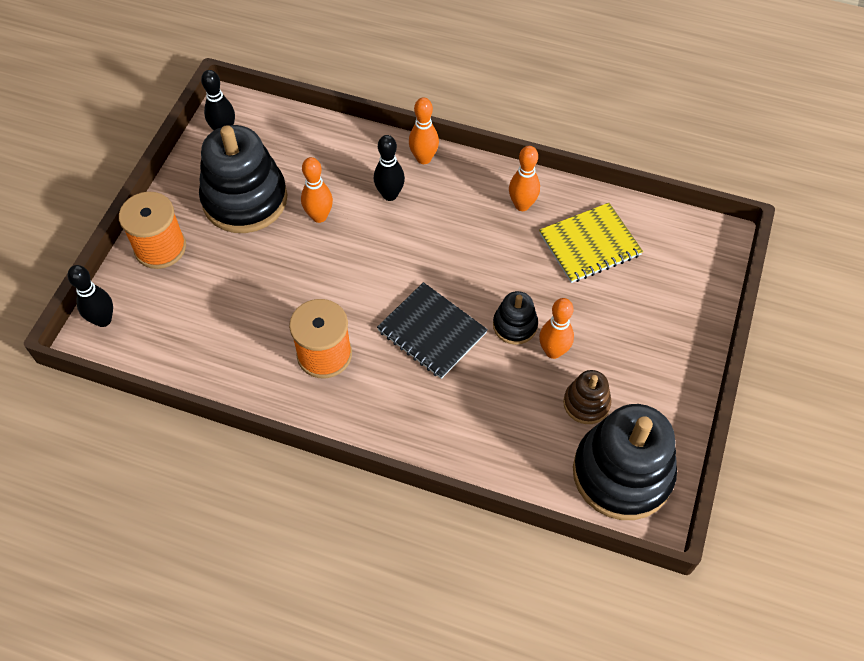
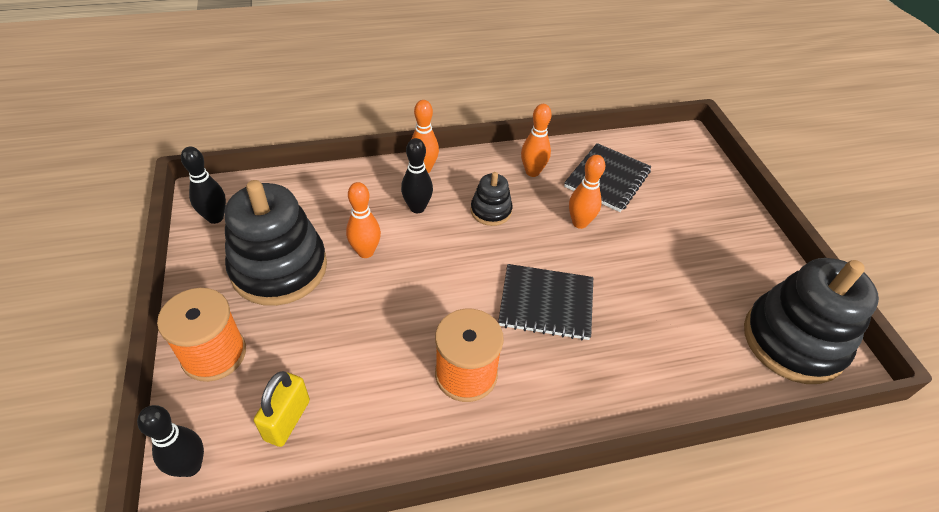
camera: 35 degrees left, 10 degrees down
black stacking toy [493,291,538,345] -> black stacking toy moved to [471,172,513,226]
yellow notebook [539,203,643,283] -> black notebook [564,143,652,212]
orange bowling pin [539,298,574,359] -> orange bowling pin moved to [569,155,605,229]
brown stacking toy [563,370,611,424] -> none
none -> yellow padlock [254,371,310,447]

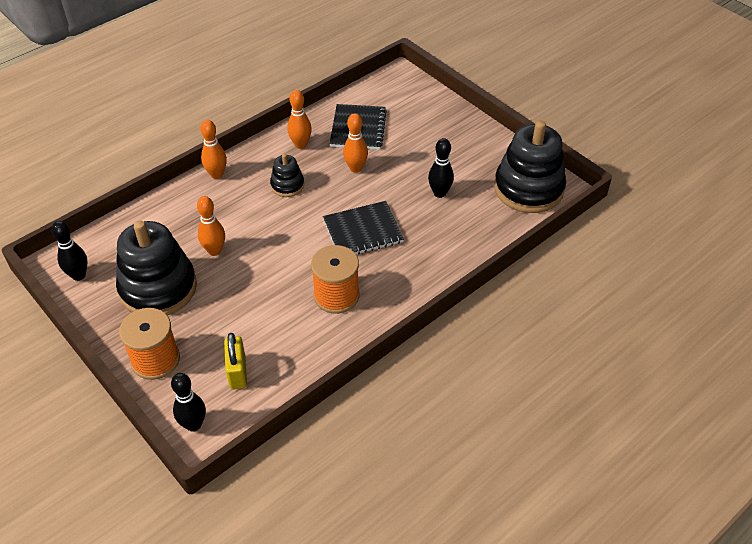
camera: 25 degrees left, 0 degrees up
black bowling pin [401,138,433,213] -> black bowling pin moved to [428,138,454,198]

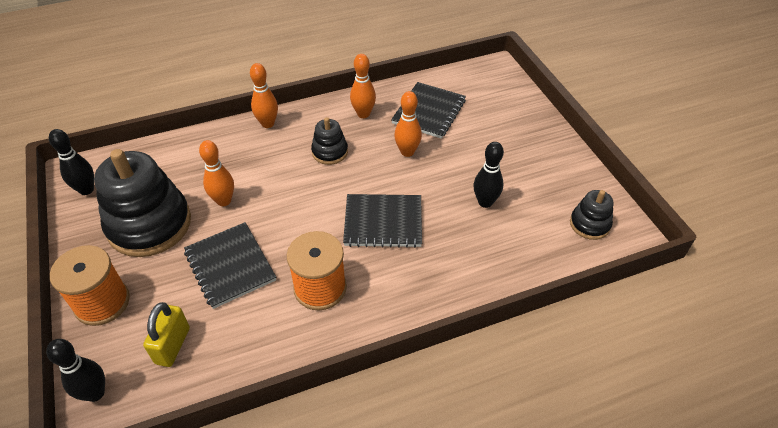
camera: 20 degrees right, 0 degrees up
black stacking toy [494,121,566,213] -> black stacking toy [570,190,613,240], size x0.49
none -> black notebook [184,222,276,309]

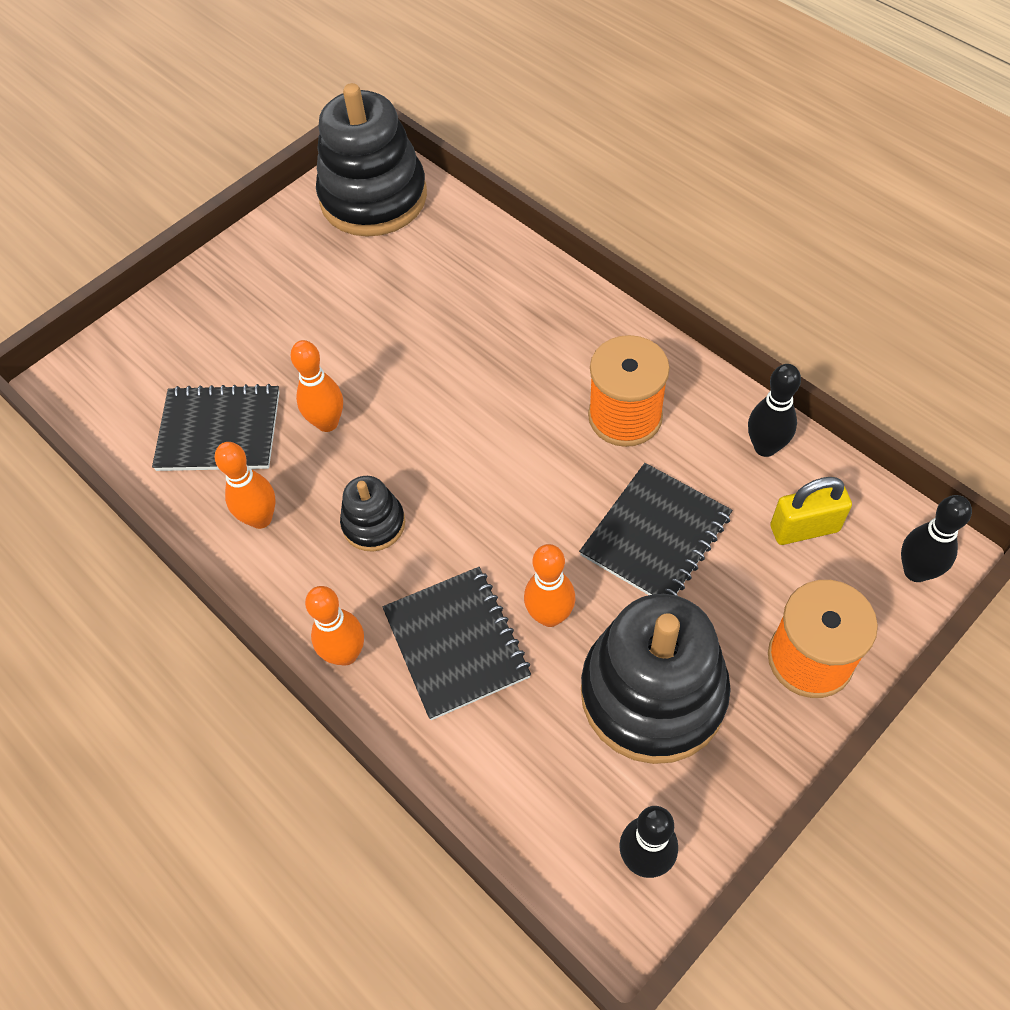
camera: 110 degrees left, 10 degrees up
black notebook [343,194,422,248] -> black notebook moved to [383,567,531,720]
black bowling pin [473,142,504,208] -> black bowling pin moved to [748,364,801,457]
black stacking toy [570,190,613,240] -> black stacking toy [316,83,427,237], size x2.06

